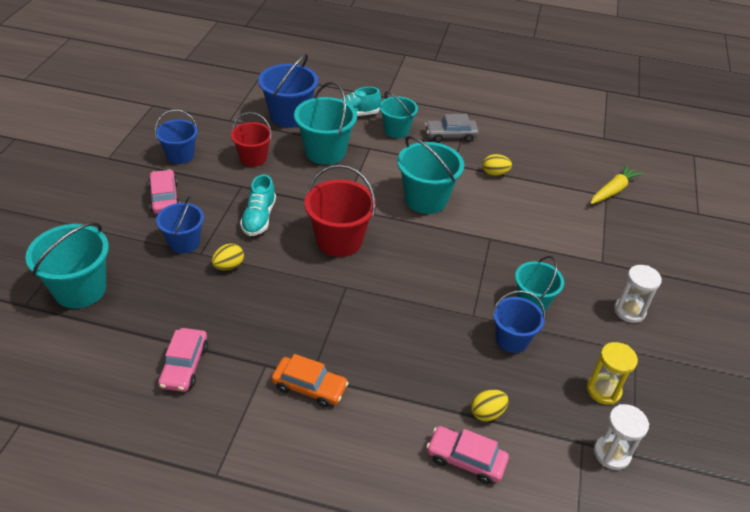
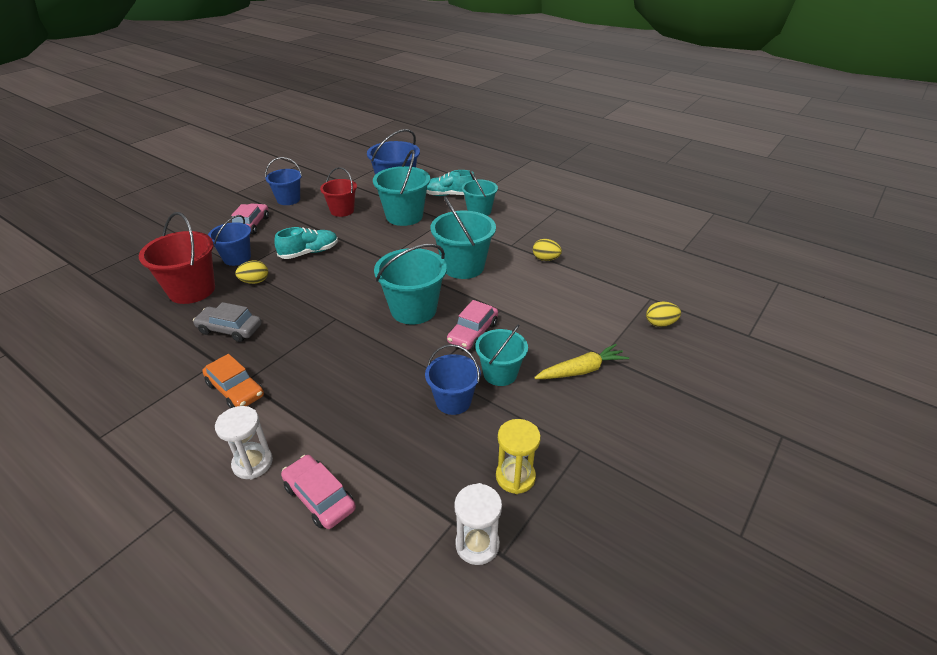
camera: 25 degrees right, 5 degrees down
turquoise bucket [25,222,109,309] -> turquoise bucket moved to [374,244,447,324]
pink car [158,328,208,392] -> pink car moved to [447,300,498,350]
turquoise shoe [240,174,276,236] -> turquoise shoe turned 150 degrees counterclockwise [274,227,338,259]
red bucket [304,165,376,257] -> red bucket moved to [139,212,215,304]
grey car [425,114,479,143] -> grey car moved to [193,302,262,342]
yellow egg [471,389,508,422] -> yellow egg moved to [646,302,681,327]
yellow carrot [590,165,643,204] -> yellow carrot moved to [534,344,629,379]
white hourglass [614,265,662,323] -> white hourglass moved to [215,406,273,480]

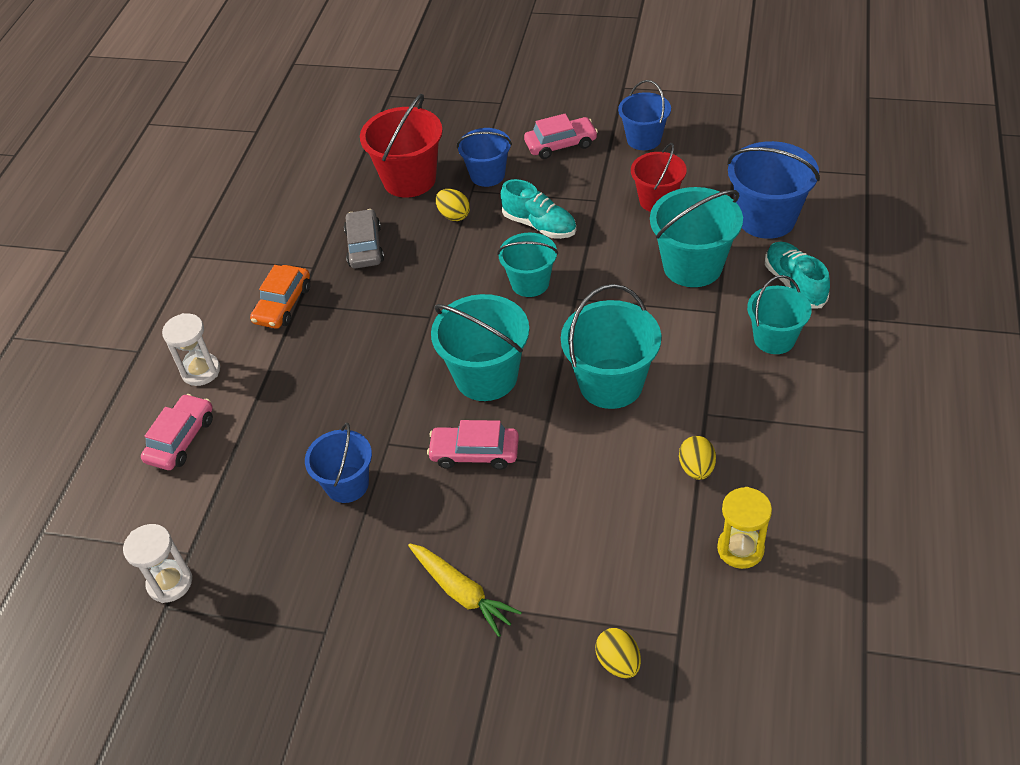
camera: 70 degrees right, 10 degrees up
turquoise bucket [475,324,528,386] -> turquoise bucket moved to [497,233,558,297]
yellow hourglass [496,419,541,494] -> yellow hourglass moved to [717,487,772,569]

